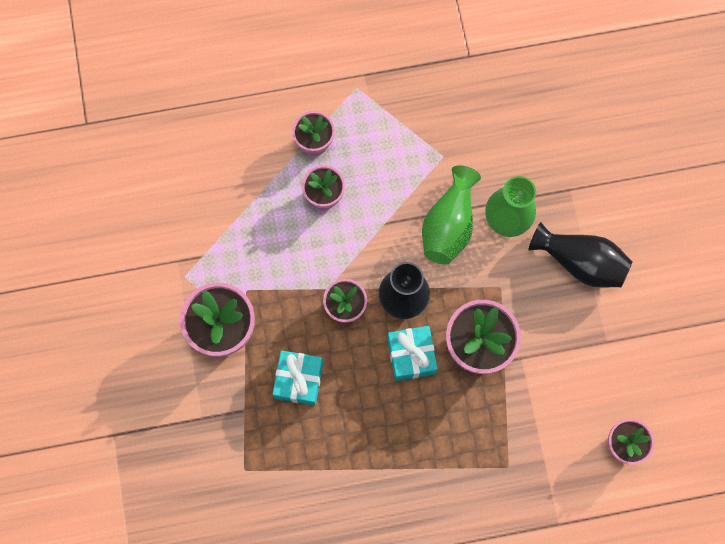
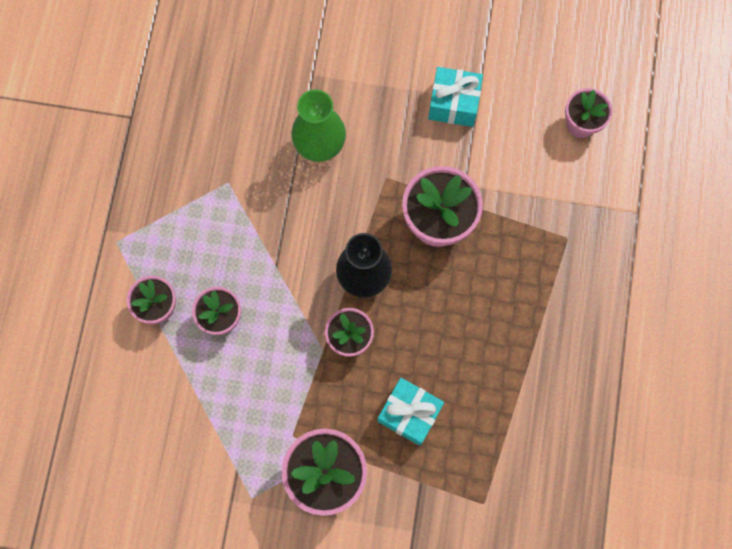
camera: 70 degrees left, 0 degrees up
turquoise gift [387,326,438,381] -> turquoise gift moved to [428,67,483,127]
green vase [422,165,481,265] -> none
black vase [529,222,633,288] -> none

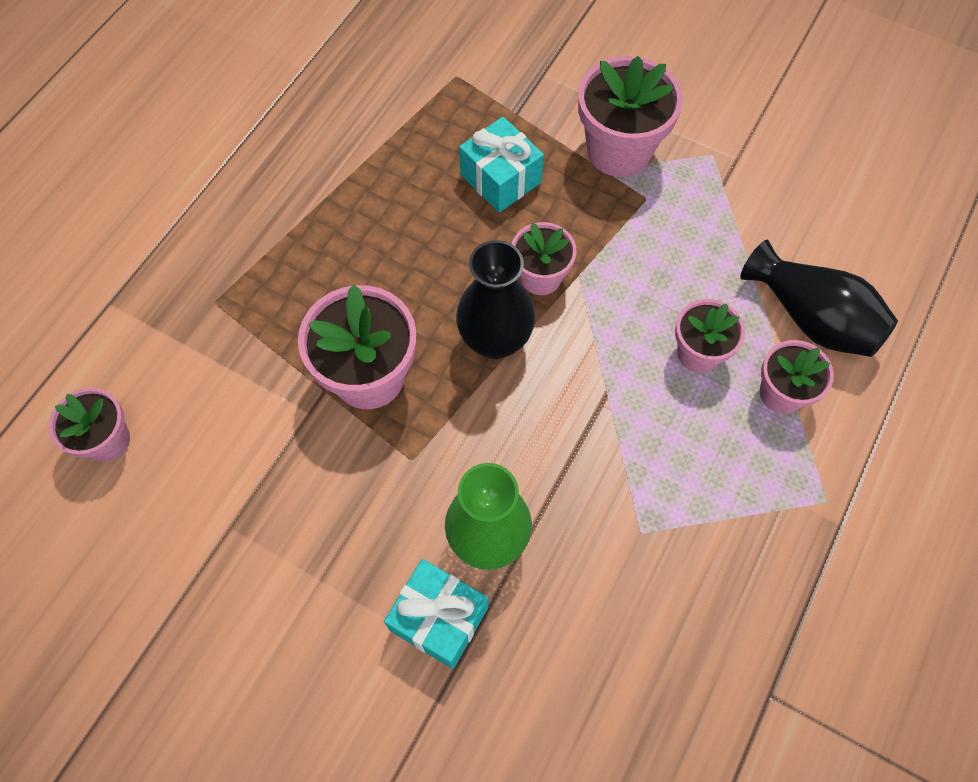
camera: 160 degrees left, 10 degrees down
turquoise gift [428,67,483,127] -> turquoise gift moved to [384,559,488,669]
none -> black vase [740,240,898,357]

